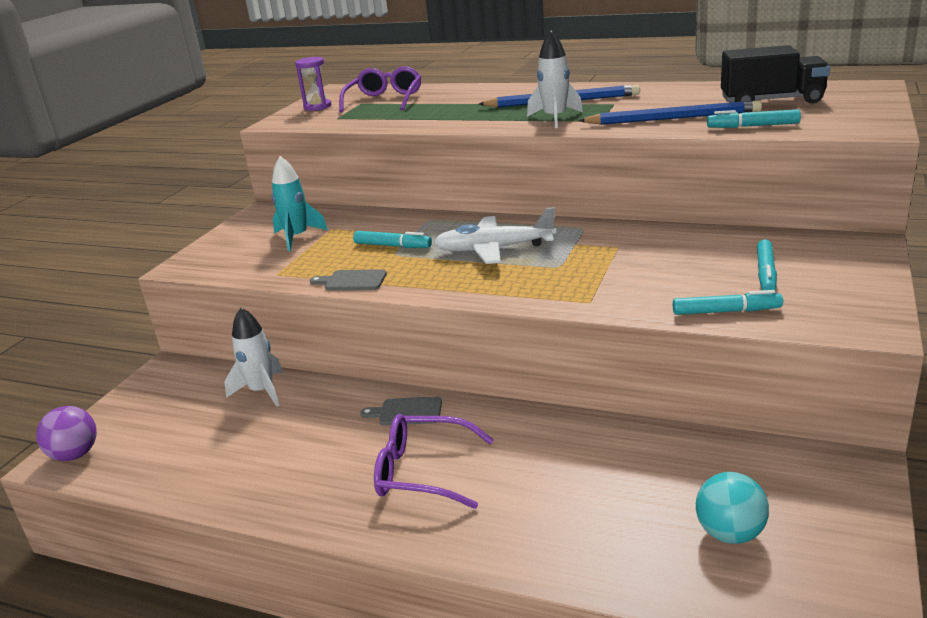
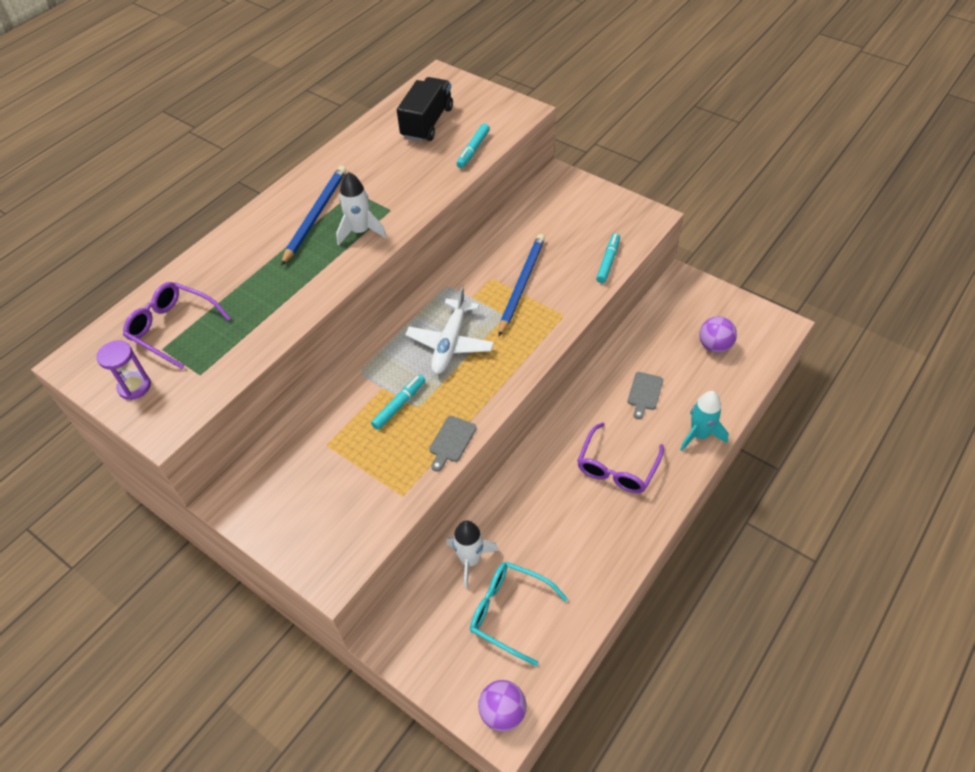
camera: 75 degrees left, 25 degrees up
turquoise rocket [272,156,328,251] -> turquoise rocket moved to [680,391,729,451]
grey cutting board [360,397,442,425] -> grey cutting board moved to [627,372,663,419]
blue pencil [578,100,762,125] -> blue pencil moved to [499,234,545,336]
turquoise ball [696,472,769,544] -> purple ball [700,316,737,353]
turquoise marker [757,239,777,290] -> none
none -> turquoise glasses [470,561,568,666]

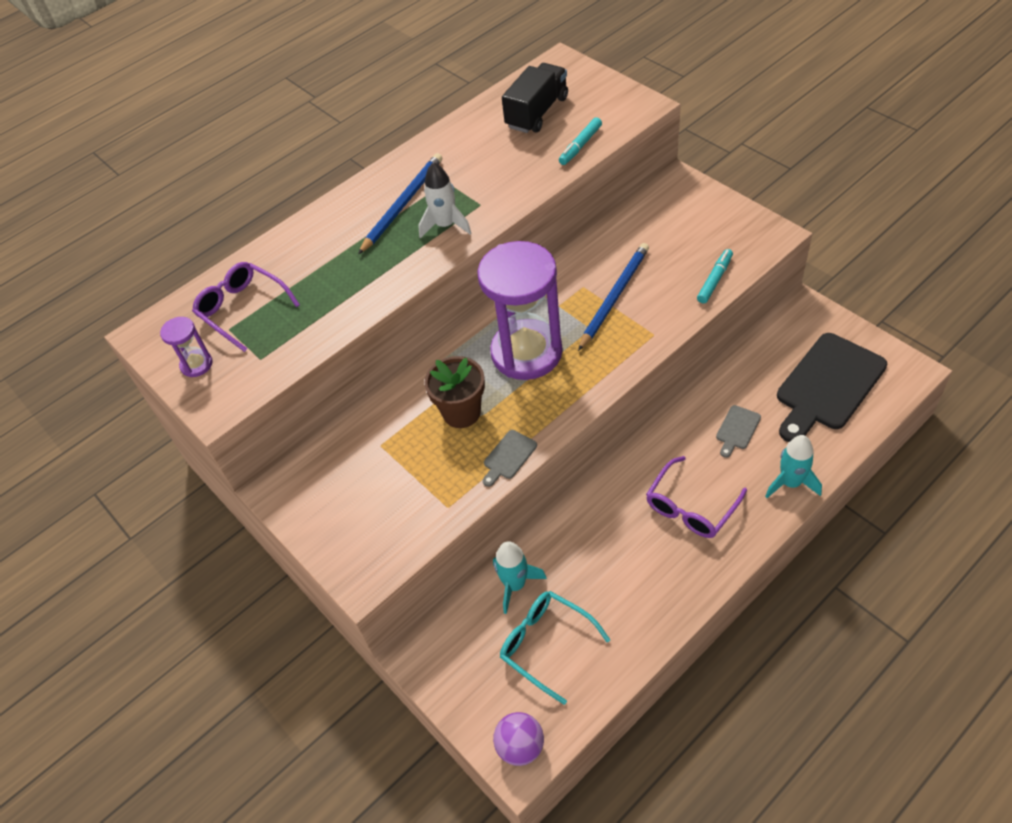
camera: 15 degrees right, 0 degrees up
turquoise marker [371,374,425,430] -> brown flower pot [424,356,485,428]
white plane [405,286,494,374] -> purple hourglass [477,241,563,380]
white rocket [446,520,499,589] -> turquoise rocket [493,541,547,614]
purple ball [700,316,737,353] -> black cutting board [777,333,887,442]

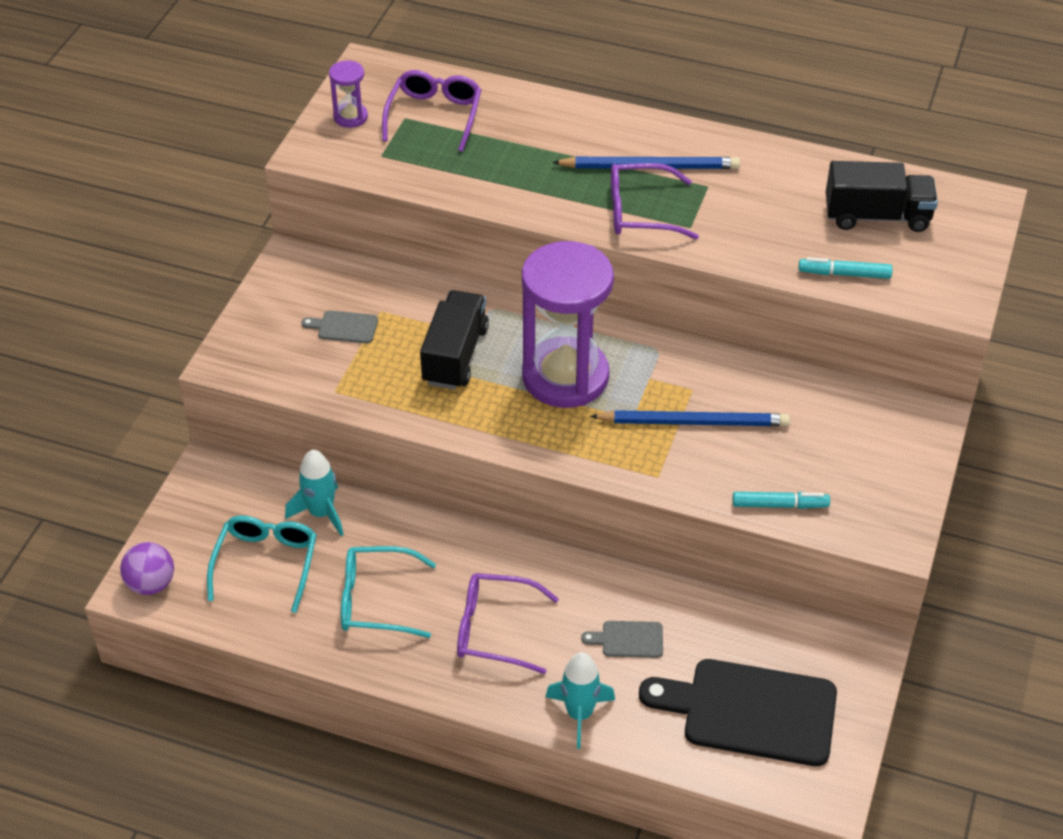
camera: 55 degrees right, 5 degrees down
white rocket [418,162,471,239] -> purple glasses [611,163,699,240]
brown flower pot [424,356,485,428] -> black truck [420,290,489,389]
grey cutting board [483,430,537,487] -> grey cutting board moved to [302,310,378,344]
none -> turquoise glasses [341,546,436,638]

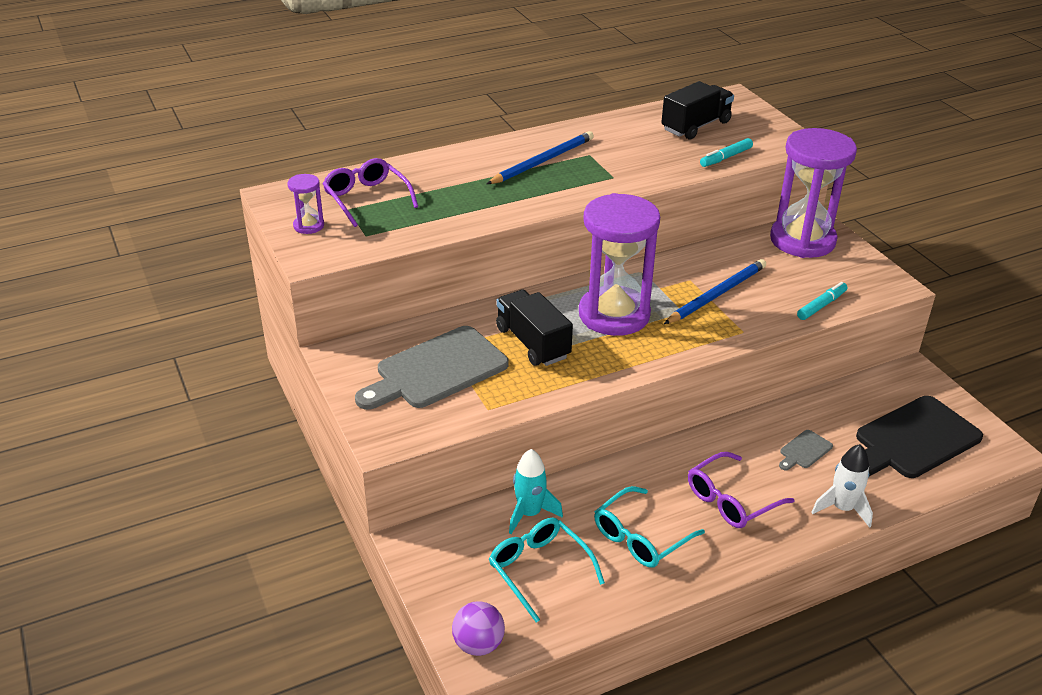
camera: 45 degrees left, 10 degrees down
grey cutting board [302,310,378,344] -> grey cutting board [355,326,509,410], size x2.32
turquoise rocket [546,652,615,749] -> white rocket [811,444,873,528]
purple glasses [611,163,699,240] -> none
none -> purple hourglass [770,128,857,258]

